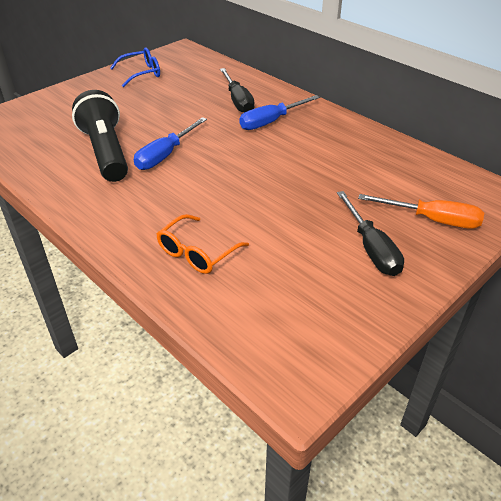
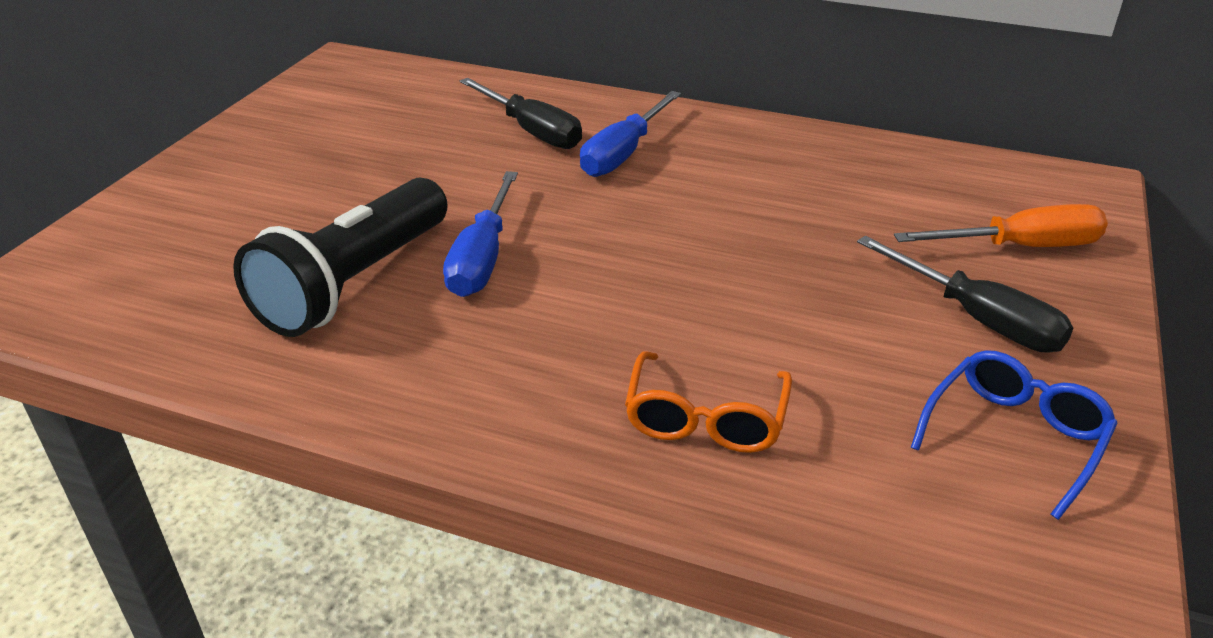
camera: 25 degrees left, 5 degrees down
black flashlight [72,90,128,182] -> black flashlight turned 105 degrees counterclockwise [233,178,448,337]
blue glasses [110,47,160,87] -> blue glasses moved to [911,350,1118,520]

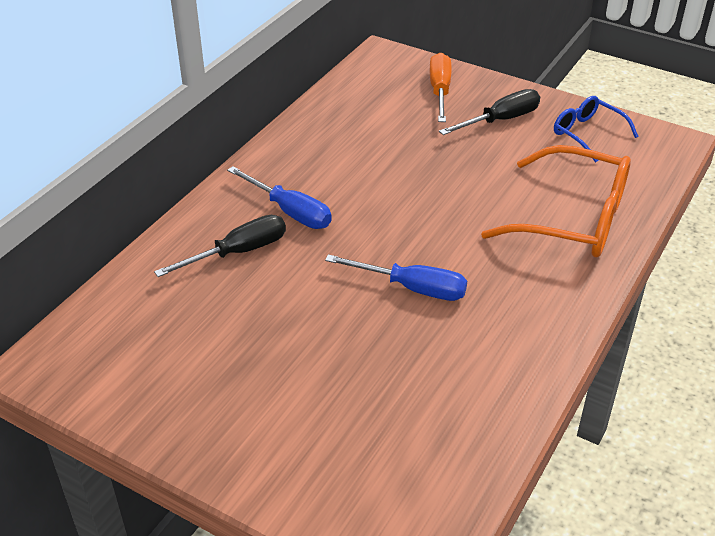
camera: 80 degrees left, 5 degrees up
black flashlight [233,178,448,337] -> none
orange glasses [625,351,792,453] -> orange glasses [481,145,631,257], size x1.81

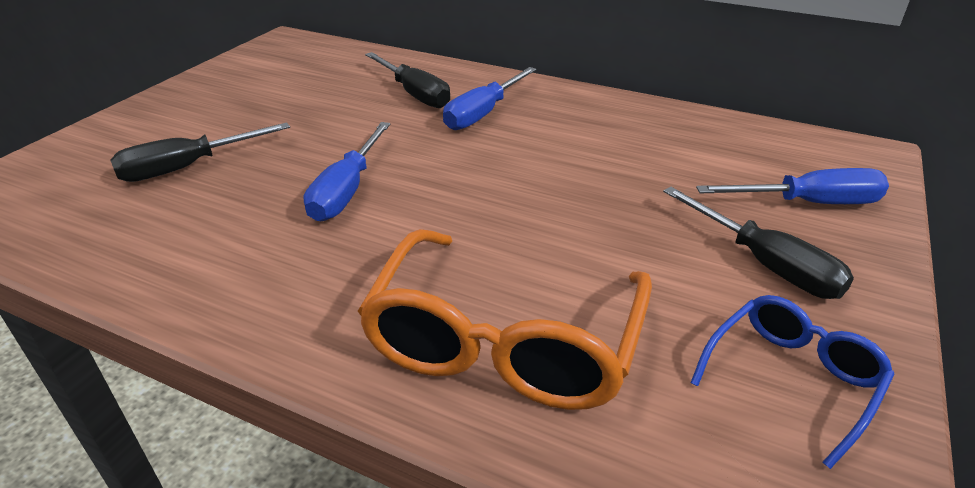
camera: 85 degrees right, 5 degrees down
orange screwdriver [430,53,452,122] -> blue screwdriver [696,168,889,204]
none -> black screwdriver [110,122,290,182]

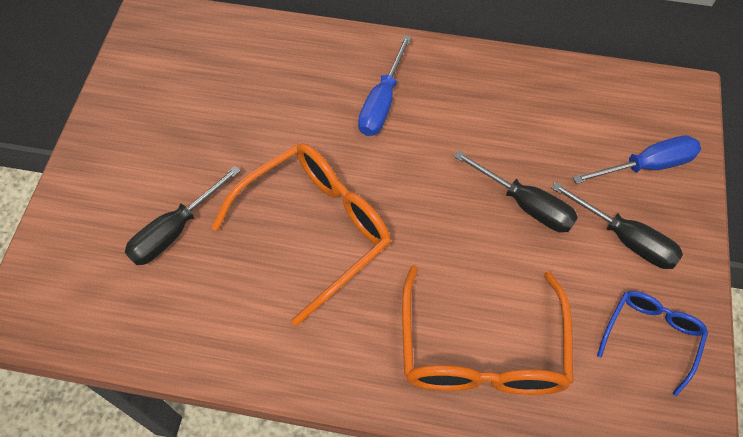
camera: 15 degrees left, 25 degrees up
blue screwdriver [304,122,390,221] -> orange glasses [212,143,391,326]
black screwdriver [365,52,450,108] -> black screwdriver moved to [454,150,578,233]

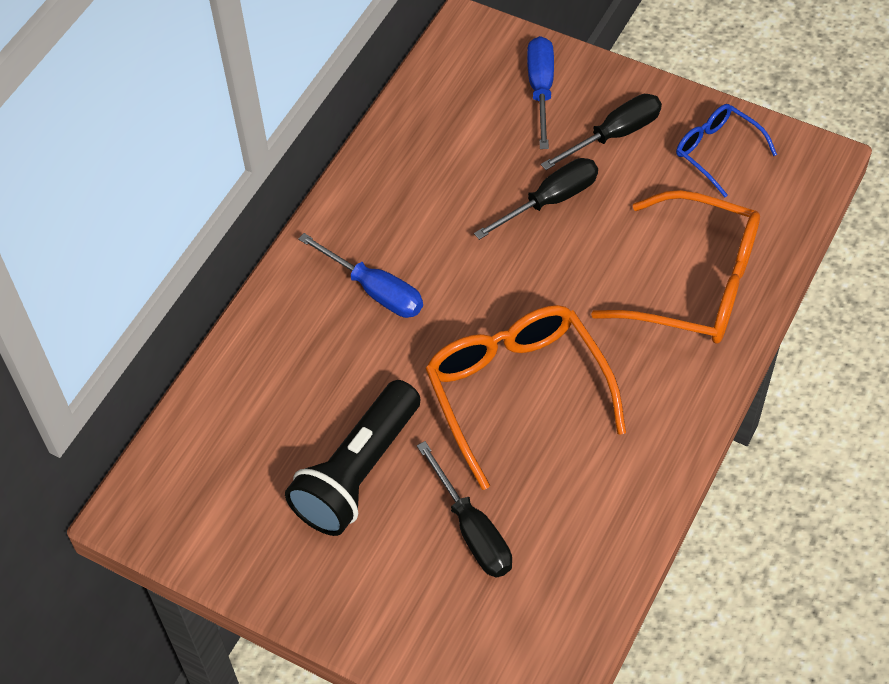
camera: 70 degrees left, 5 degrees down
none -> black flashlight [285,380,421,536]

